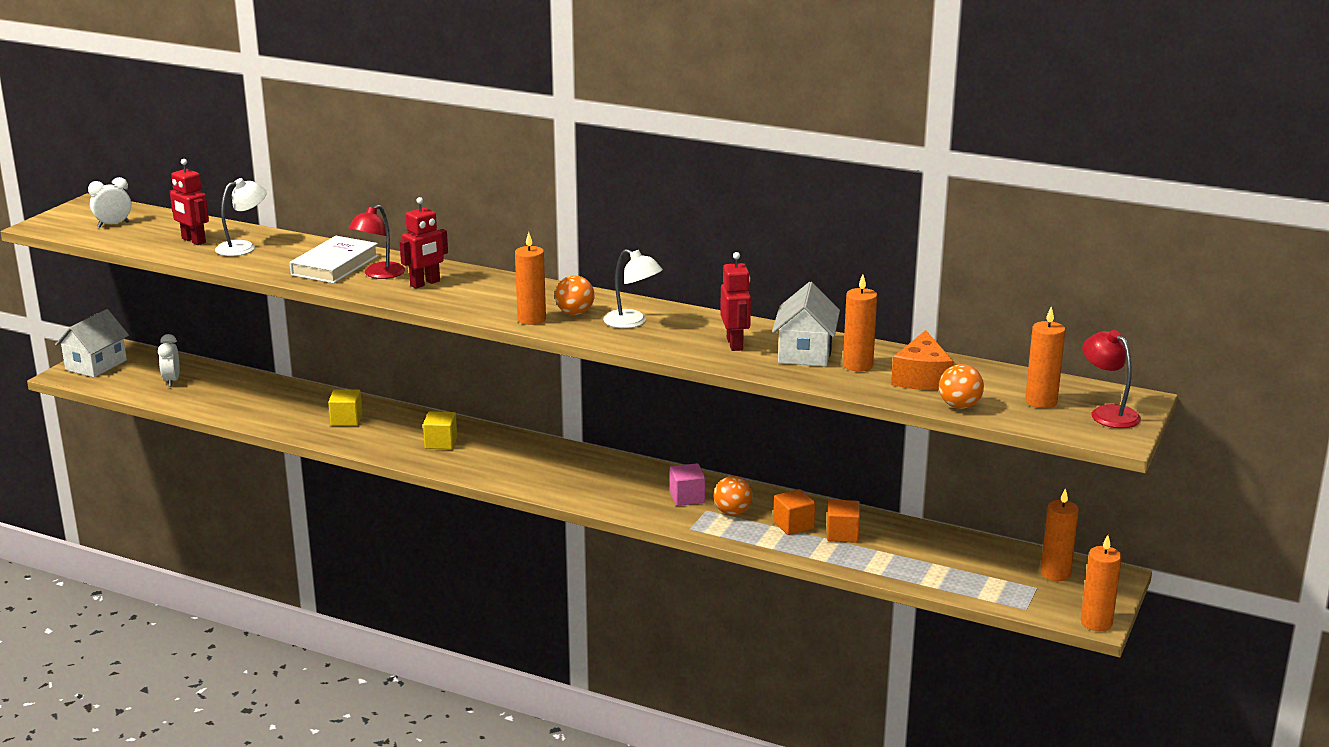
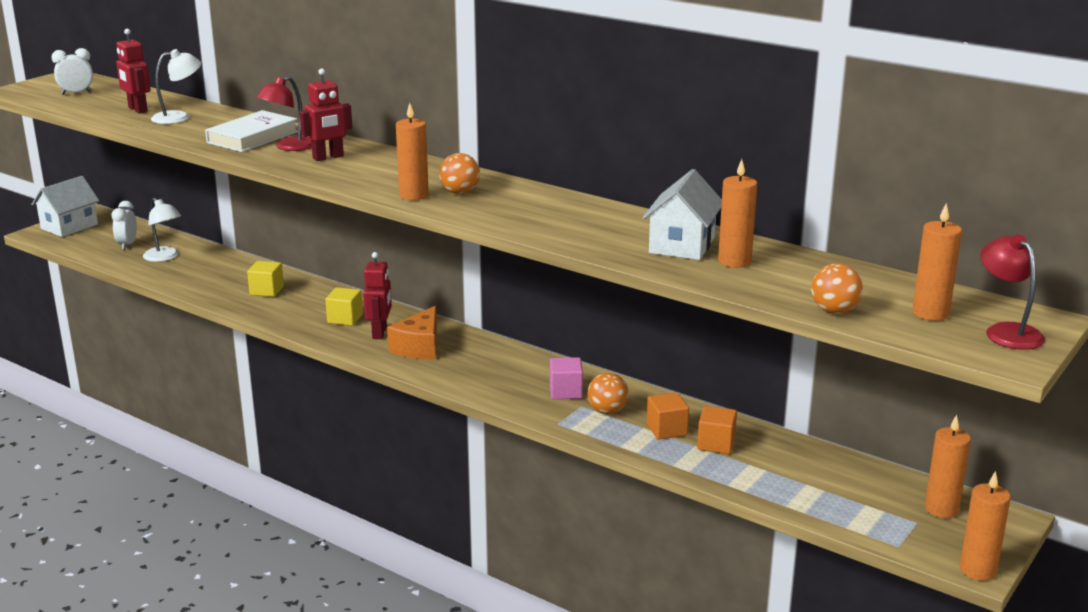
camera: 10 degrees right, 0 degrees up
white lamp [603,249,663,328] -> white lamp moved to [143,198,181,262]
red robot [720,252,751,351] -> red robot moved to [363,252,392,339]
orange cheese [891,330,953,390] -> orange cheese moved to [387,306,437,360]

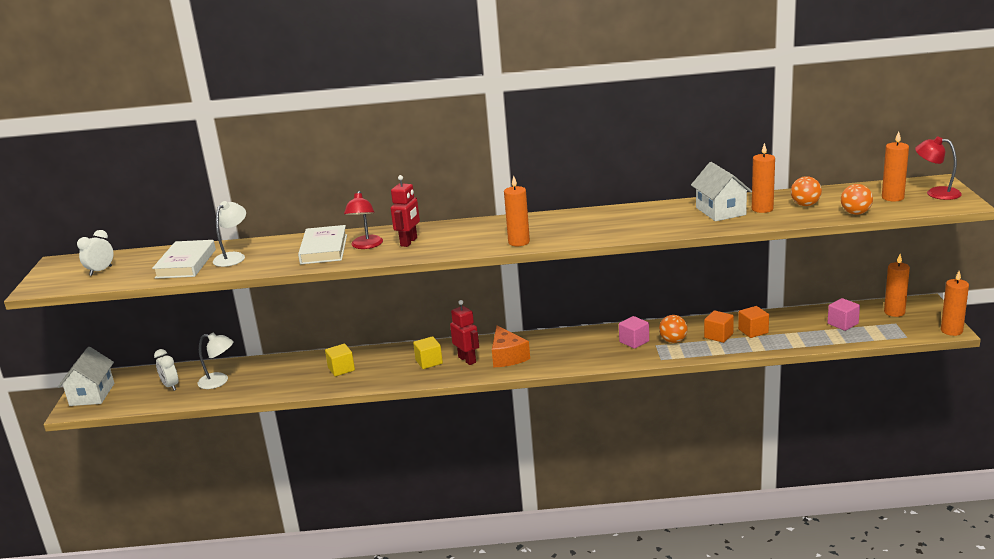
camera: 35 degrees left, 0 degrees up
red robot [116,29,151,114] -> white book [152,240,216,279]
orange ball [439,153,480,194] -> orange ball moved to [791,176,822,206]
none -> pink cube [827,298,860,331]

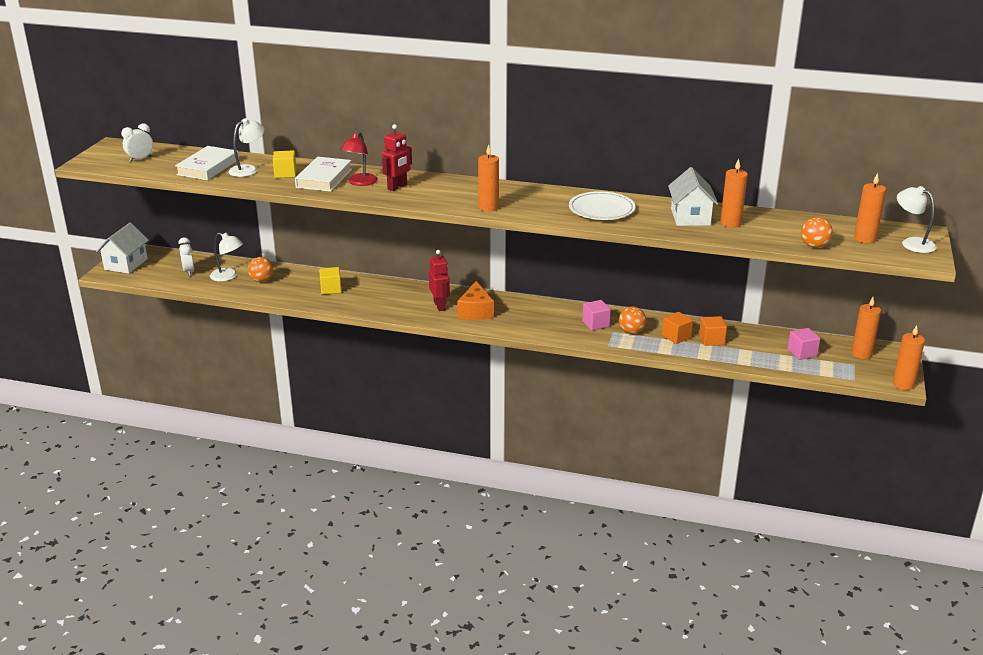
camera: 15 degrees right, 5 degrees up
yellow cube [413,336,443,369] -> yellow cube moved to [273,150,297,178]
orange ball [791,176,822,206] -> orange ball moved to [248,257,274,282]
red lamp [915,136,962,200] -> white lamp [897,186,937,253]
none -> white plate [569,191,636,220]

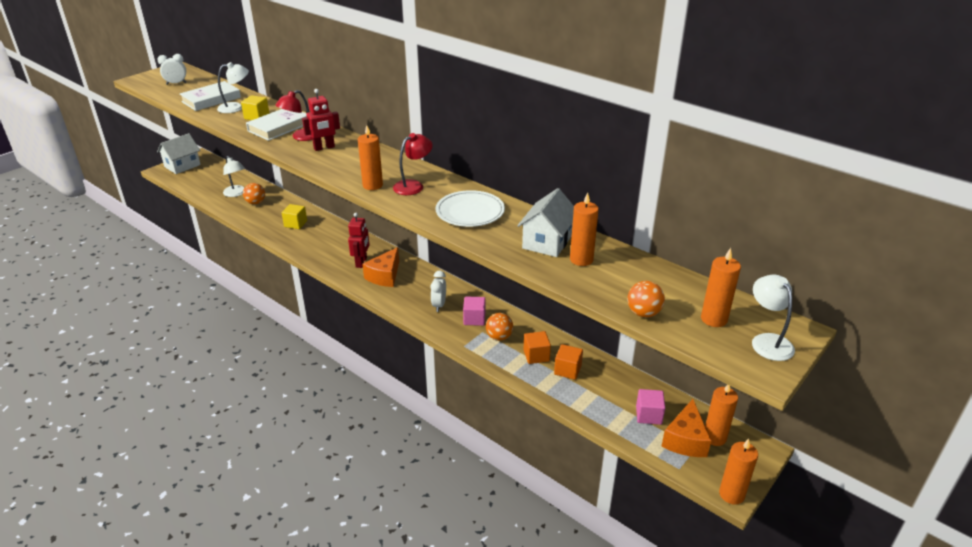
camera: 25 degrees right, 5 degrees up
white clock [178,237,194,276] -> white clock moved to [430,271,446,312]
none -> red lamp [393,133,433,195]
none -> orange cheese [662,399,711,457]

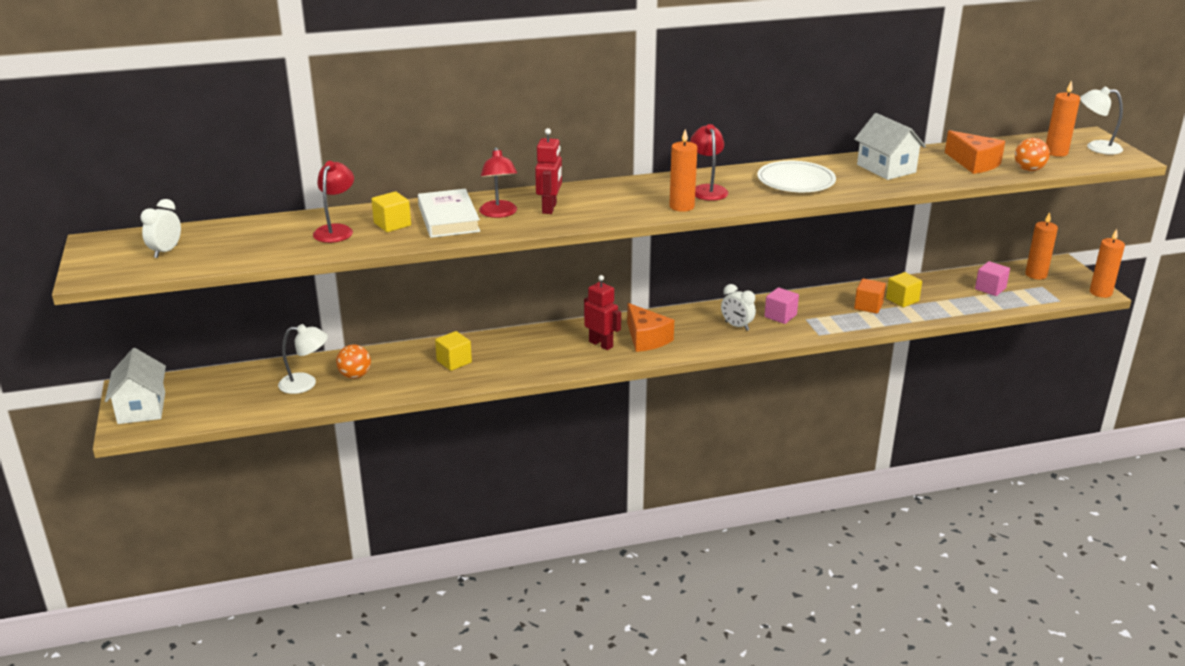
camera: 55 degrees left, 5 degrees down
white book [180,81,241,111] -> none
white lamp [217,62,249,113] -> red lamp [313,161,354,243]
orange ball [486,313,513,341] -> none
orange cube [554,344,583,380] -> yellow cube [886,272,922,307]
orange candle [570,192,599,266] -> none
orange cheese [662,399,711,457] -> orange cheese moved to [945,130,1005,174]

